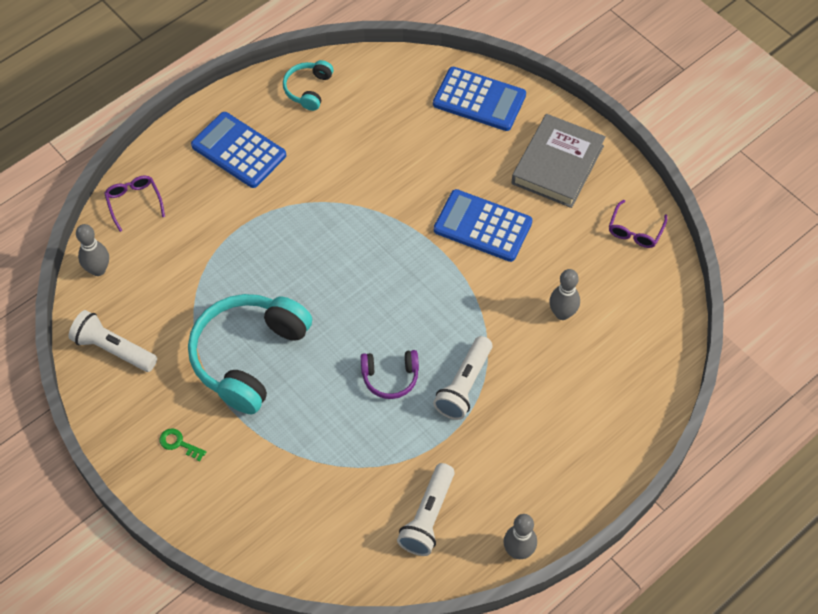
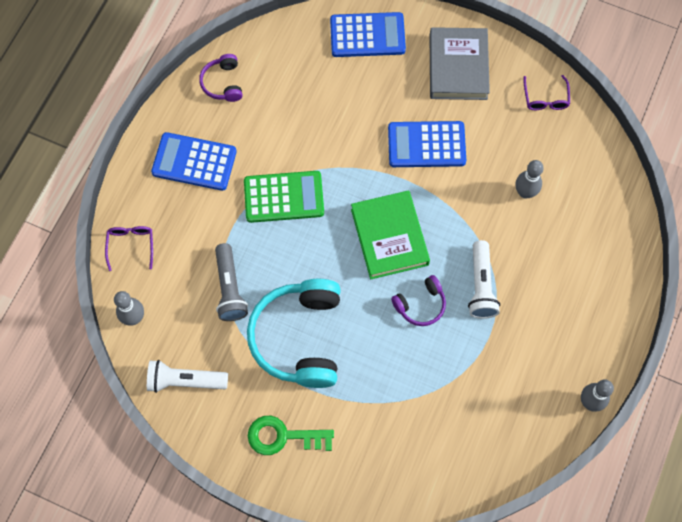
camera: 25 degrees left, 10 degrees up
purple glasses [104,176,165,232] -> purple glasses turned 45 degrees clockwise [105,226,153,271]
green key [160,429,206,462] -> green key [248,416,334,455], size x1.94
turquoise headphones [283,60,333,111] -> purple headphones [199,54,243,102]
white flashlight [397,463,455,556] -> none
none -> grey flashlight [215,243,248,321]
none -> green calculator [244,171,324,223]
none -> green book [351,190,430,279]

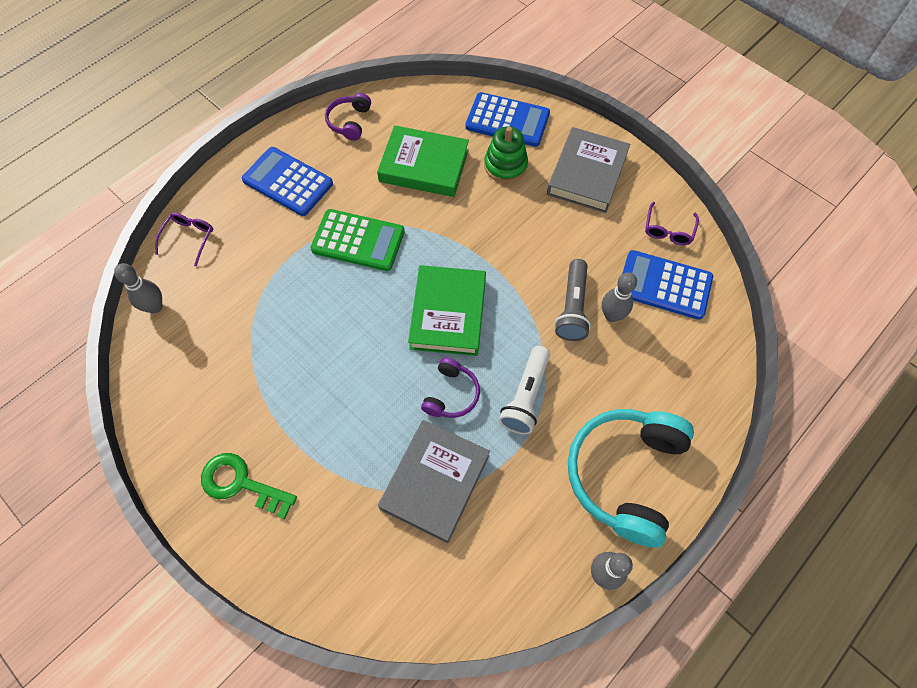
camera: 20 degrees right, 5 degrees down
white flashlight [147,360,228,393] -> none
grey flashlight [215,243,248,321] -> grey flashlight moved to [555,259,591,341]
turquoise headphones [247,279,340,388] -> turquoise headphones moved to [568,409,694,548]
blue calculator [388,121,466,167] -> blue calculator moved to [622,250,713,320]
purple headphones [391,275,446,326] -> purple headphones turned 60 degrees counterclockwise [421,357,480,418]
none -> green book [377,125,469,197]
none -> grey book [378,420,490,543]
none -> green stacking toy [484,127,528,183]

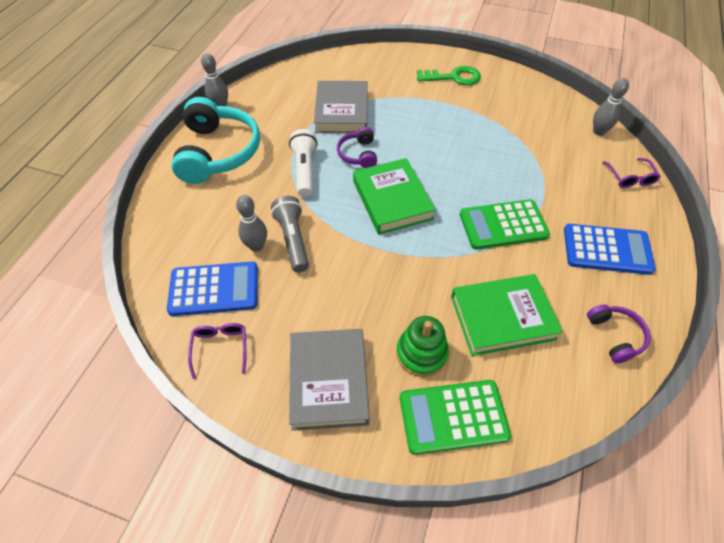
camera: 155 degrees right, 10 degrees down
blue calculator [465,92,550,147] -> green calculator [400,380,511,455]

